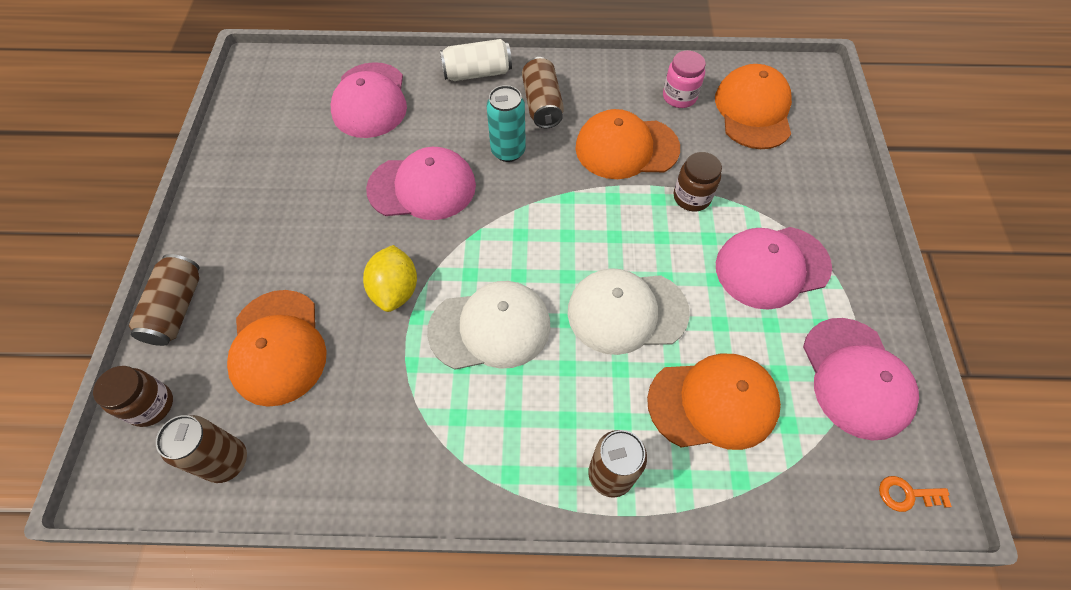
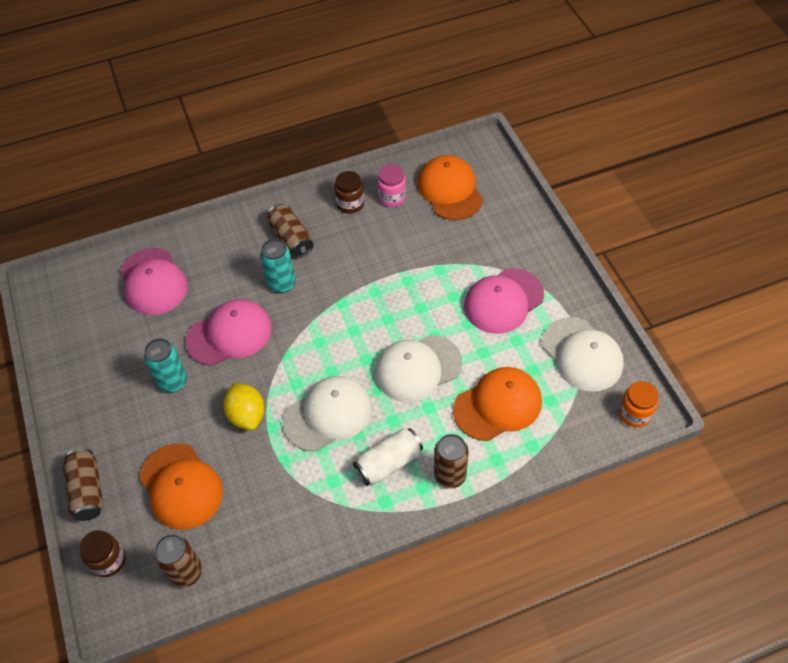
camera: 20 degrees left, 5 degrees down
white can [440,39,512,81] -> white can moved to [353,428,423,486]
orange cap [575,109,680,179] -> none
brown jar [674,152,722,212] -> brown jar moved to [334,171,364,214]
pink cap [803,318,919,440] -> white cap [542,317,624,392]
orange key [879,476,952,512] -> orange jar [619,381,658,428]
none -> turquoise can [144,338,187,392]

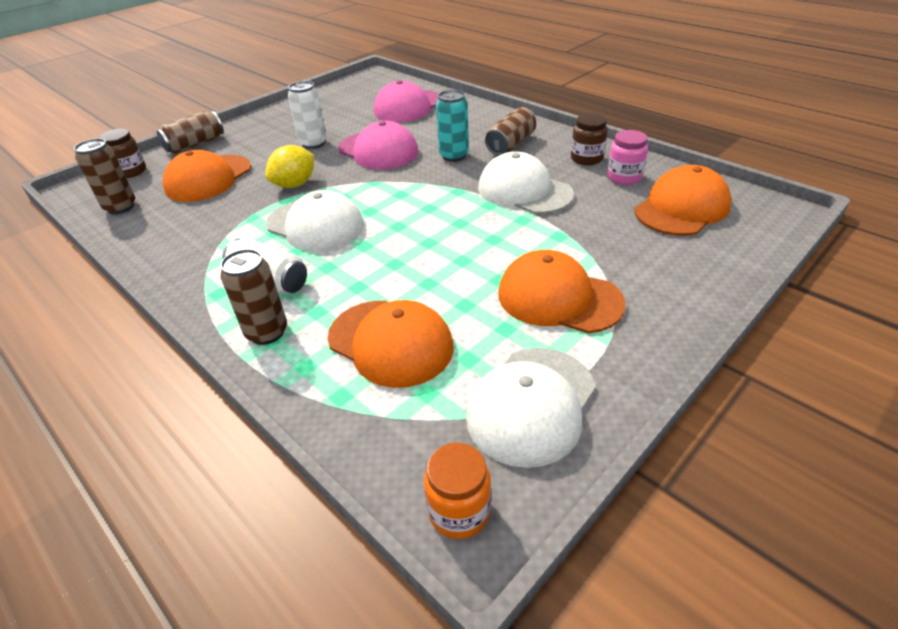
camera: 65 degrees right, 15 degrees down
turquoise can [144,338,187,392] -> white can [288,81,327,149]
white cap [375,335,462,402] -> white cap moved to [478,151,574,214]
pink cap [464,268,544,334] -> orange cap [498,250,626,333]

